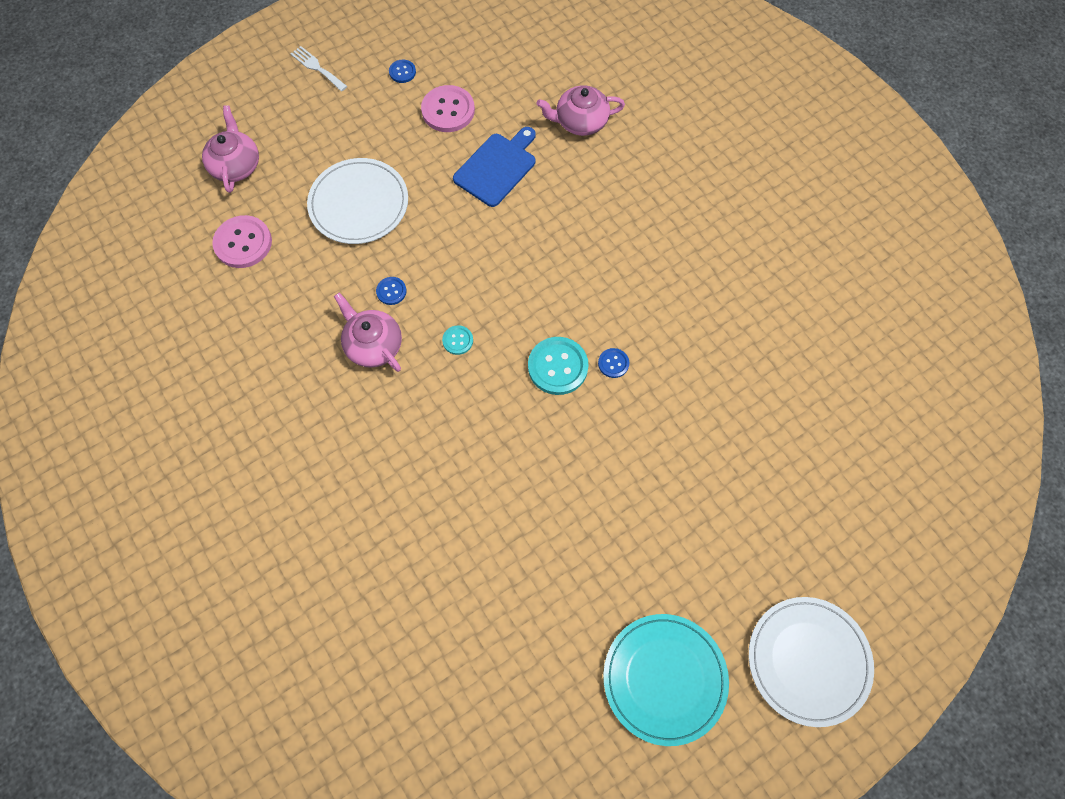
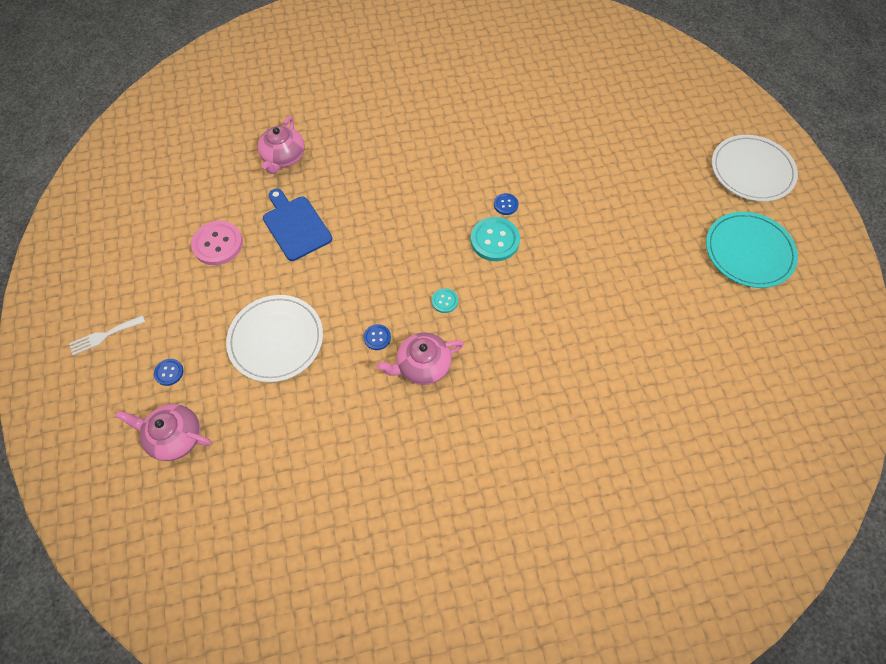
camera: 70 degrees left, 5 degrees down
pink button [212,215,272,268] -> none
blue button [389,60,416,83] -> blue button moved to [154,359,183,386]

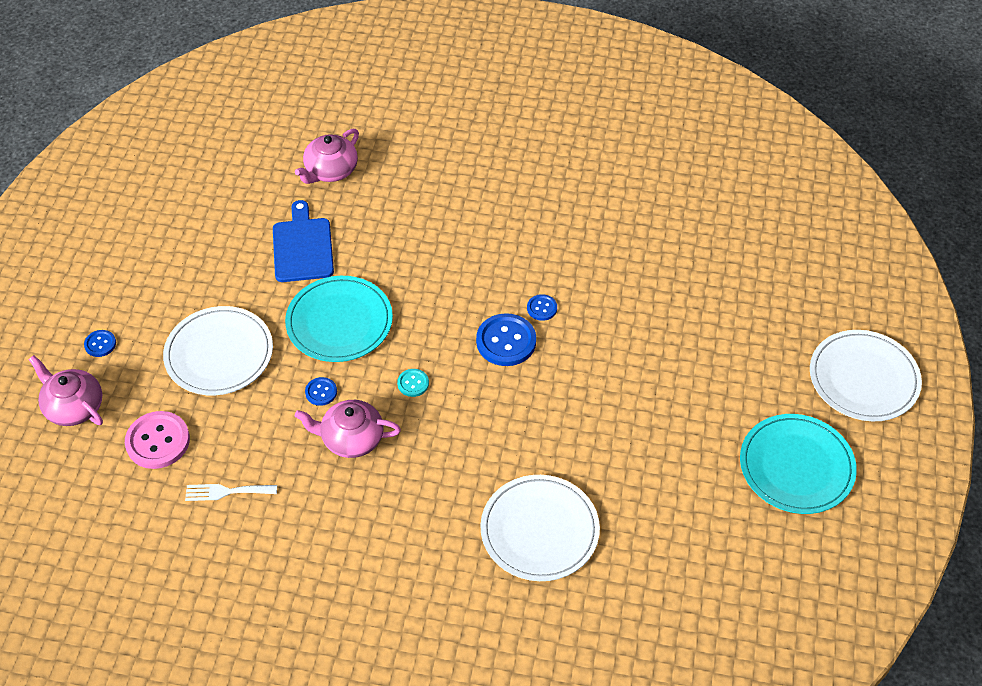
camera: 25 degrees right, 10 degrees down
white fork [69,315,145,355] -> white fork moved to [185,484,277,501]
pink button [191,221,243,265] -> pink button moved to [125,411,190,469]
turquoise button [471,217,520,261] -> blue button [476,313,536,366]
none -> turquoise plate [285,276,393,362]
none -> white plate [480,475,600,581]

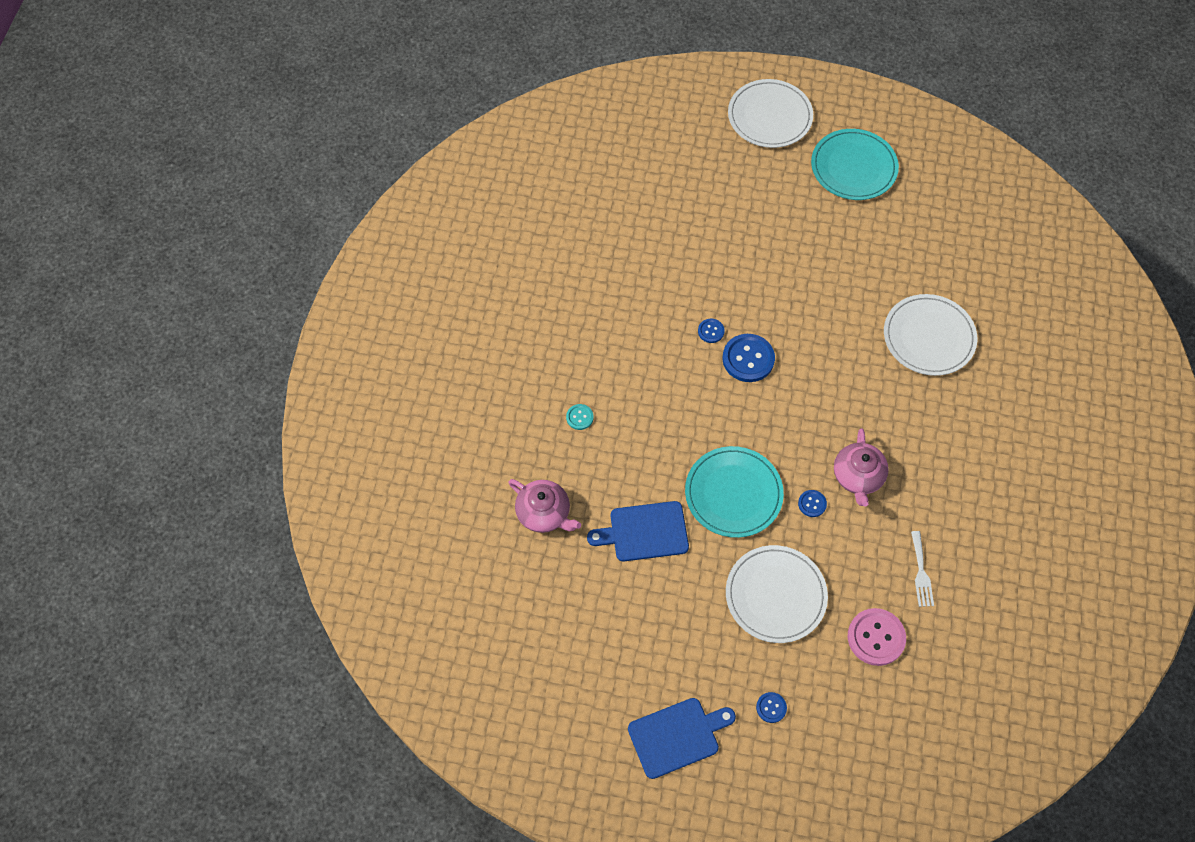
camera: 90 degrees left, 10 degrees up
pink teapot [28,355,103,426] -> none
turquoise button [397,369,429,397] -> turquoise button moved to [566,404,593,430]
none -> blue cutting board [628,698,736,779]

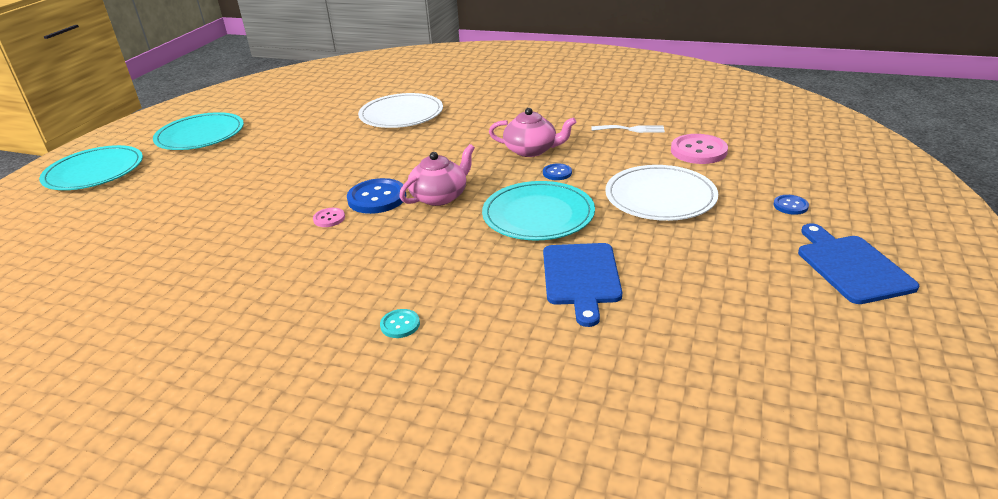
camera: 80 degrees left, 30 degrees down
pink teapot [508,479,581,533] -> pink teapot moved to [399,144,475,206]
blue button [698,319,725,343] -> pink button [313,208,345,227]
white plate [728,79,813,148] -> turquoise plate [39,145,143,190]

